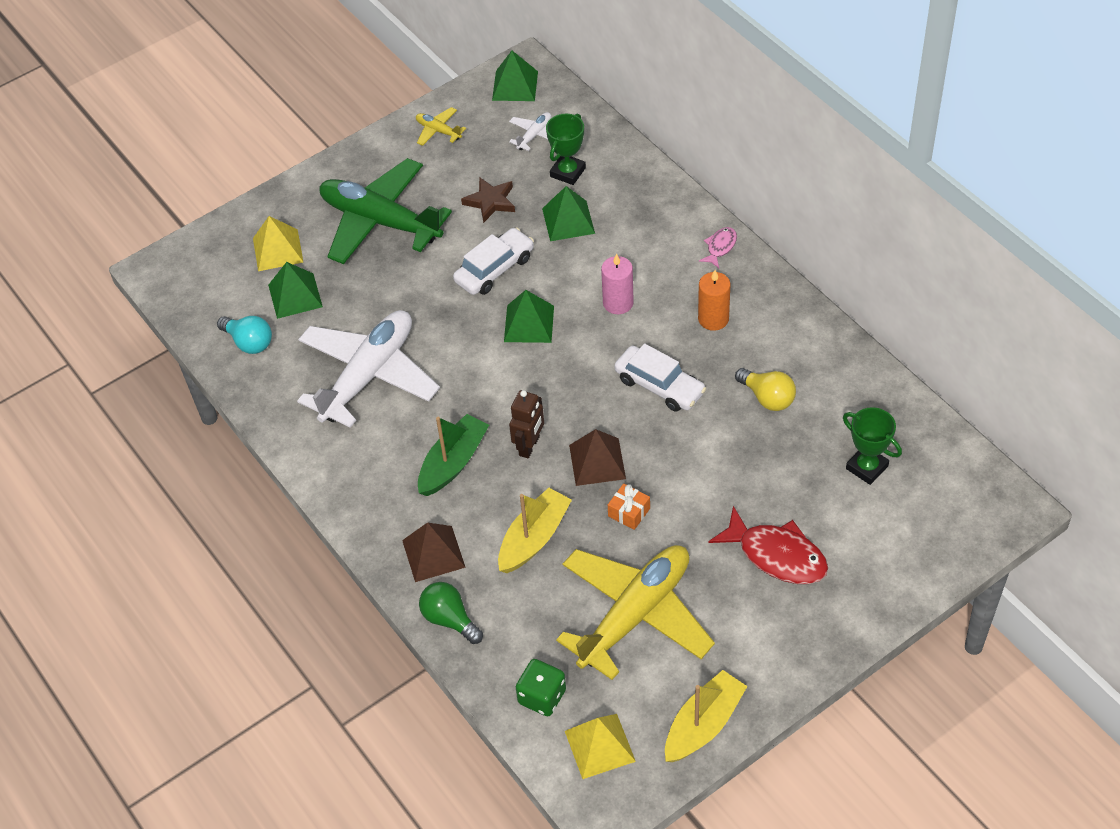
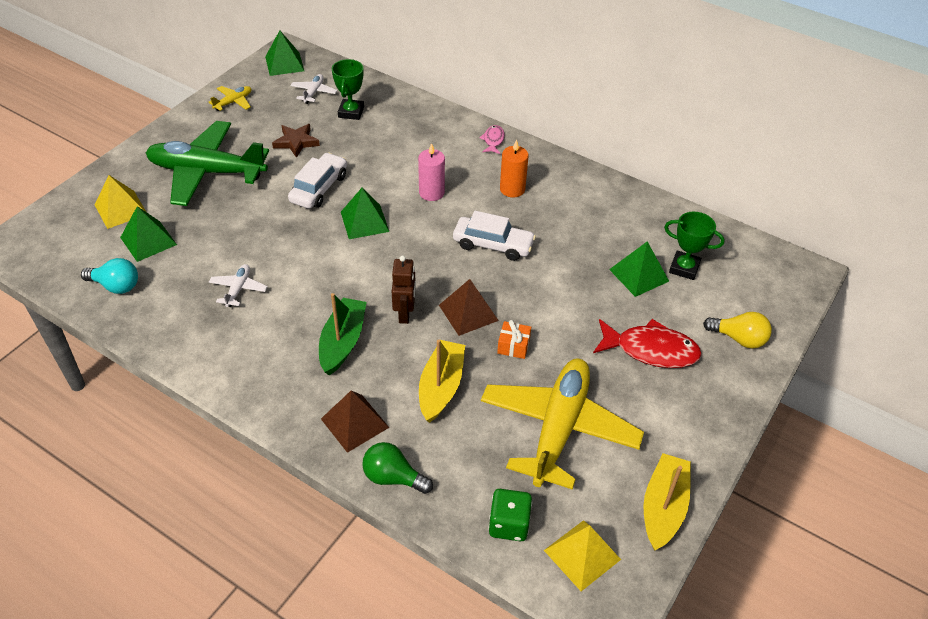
camera: 25 degrees left, 5 degrees down
white plane [297,310,440,428] -> white plane [209,264,268,307], size x0.41
yellow plane [416,107,466,146] -> yellow plane turned 120 degrees clockwise [209,86,251,111]
green pyramid [542,186,595,241] -> green pyramid moved to [609,241,669,297]
yellow light bulb [735,368,796,411] -> yellow light bulb moved to [703,312,772,349]

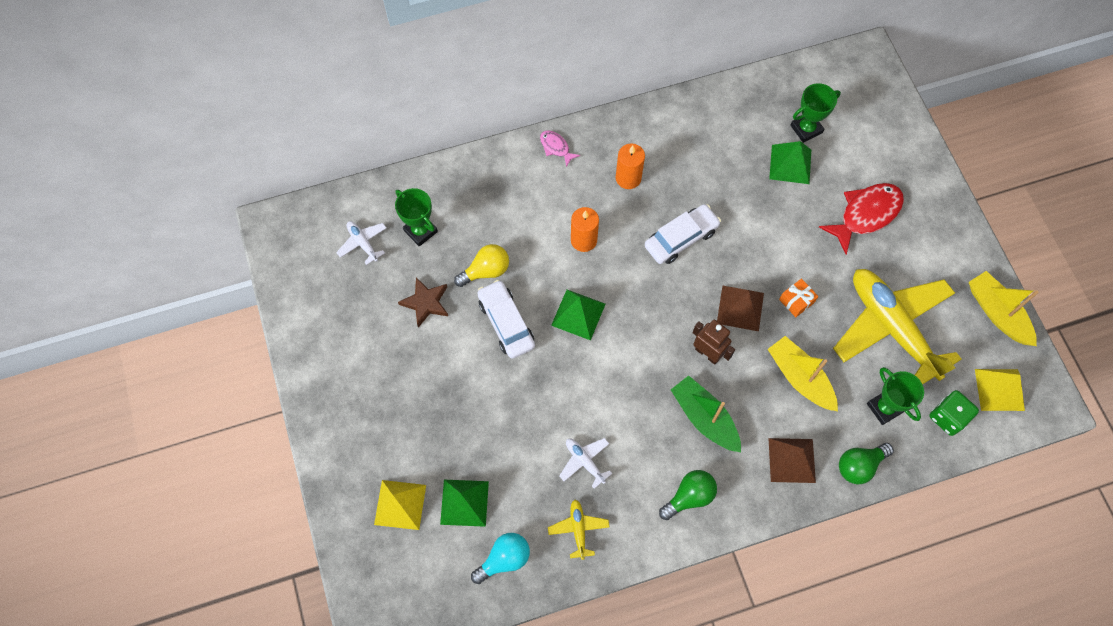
camera: 50 degrees left, 20 degrees up
green plane [146,121,269,206] -> none
yellow plane [209,86,251,111] -> yellow plane moved to [548,500,610,560]
green pyramid [265,31,304,76] -> none
pink candle [418,143,445,201] -> orange candle [571,207,599,252]
yellow light bulb [703,312,772,349] -> yellow light bulb moved to [454,244,509,287]
none -> green light bulb [659,470,717,520]
none -> green trophy [867,367,924,425]

